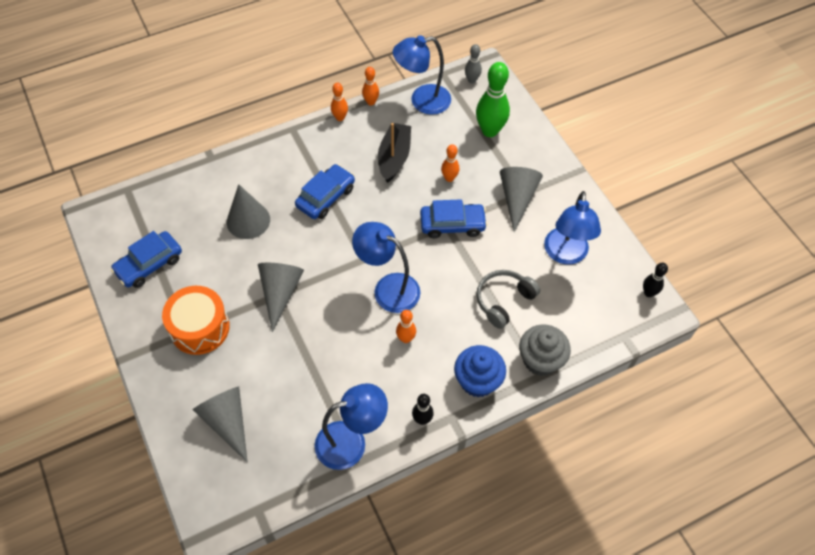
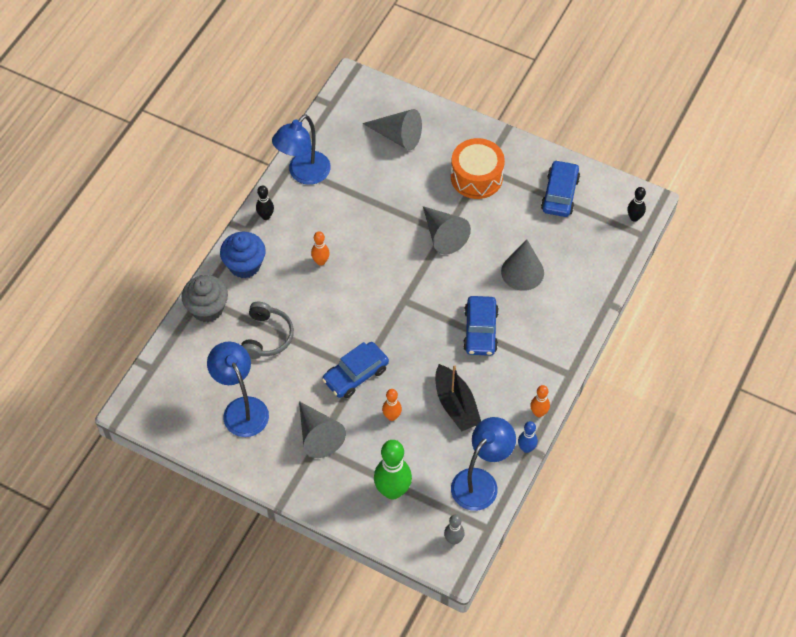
camera: 145 degrees right, 0 degrees up
blue lamp [352,222,420,313] -> none
orange bowling pin [362,67,379,105] -> blue bowling pin [518,421,538,453]
black bowling pin [643,263,668,297] -> black bowling pin moved to [627,187,646,222]

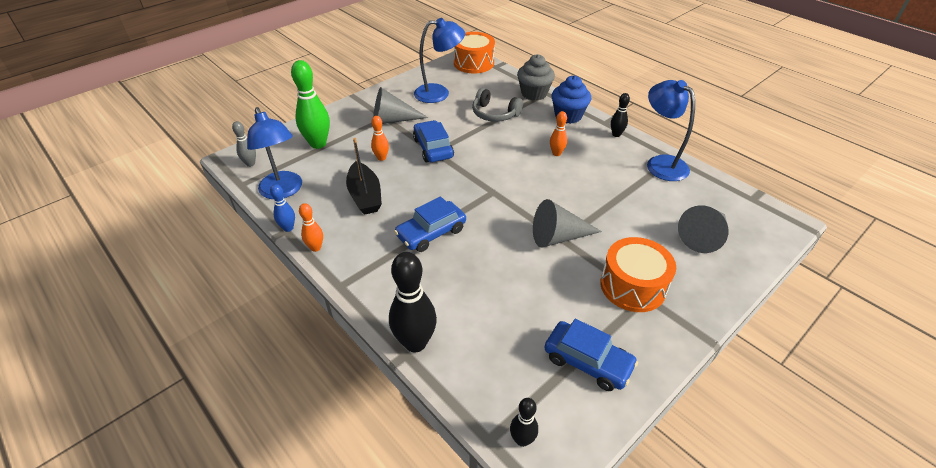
camera: 110 degrees right, 15 degrees down
black boat [435,364,481,431] -> black boat turned 105 degrees counterclockwise [346,138,382,215]
blue car [463,296,499,356] -> blue car turned 60 degrees counterclockwise [394,197,466,252]
grey cone [501,240,544,291] -> none
none -> black bowling pin [389,252,437,352]
none -> orange drum [454,32,495,73]

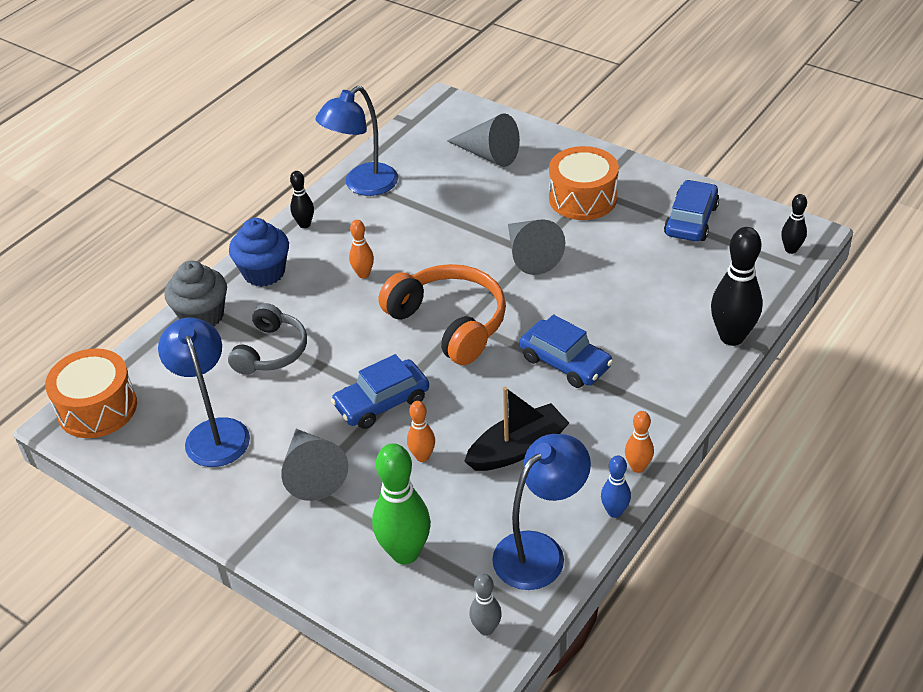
camera: 100 degrees left, 0 degrees up
none -> orange headphones [378,264,506,365]

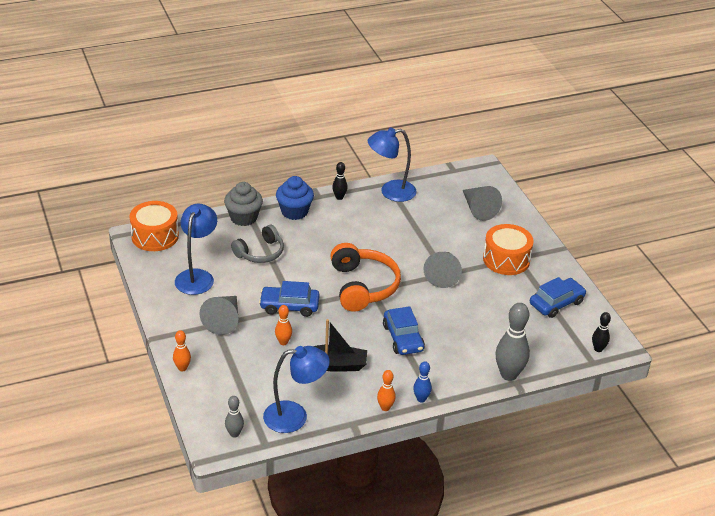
camera: 30 degrees right, 5 degrees down
orange bowling pin [349,220,374,278] -> orange bowling pin moved to [173,330,191,372]
green bowling pin [372,443,431,564] -> none
blue bowling pin [601,456,631,518] -> blue bowling pin moved to [413,361,432,403]
black bowling pin [711,227,763,346] -> grey bowling pin [495,303,530,381]

